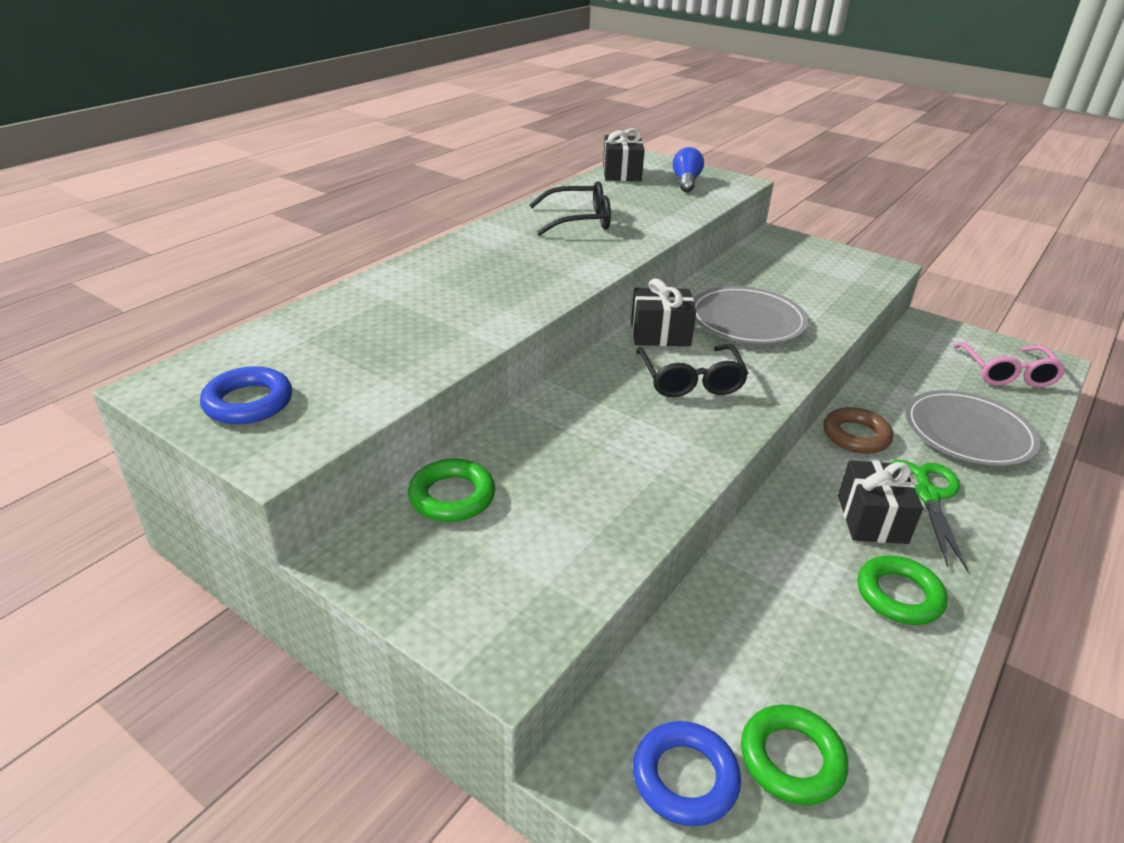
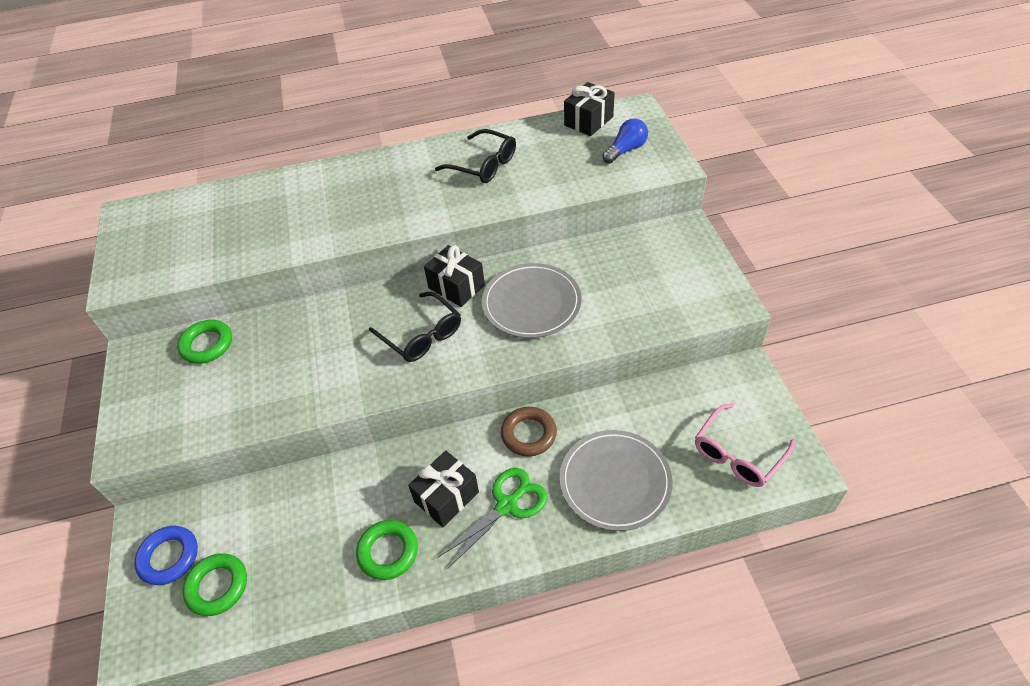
camera: 45 degrees right, 15 degrees up
blue ring [200,366,292,424] -> none
black glasses [636,344,749,397] -> black glasses turned 75 degrees counterclockwise [369,292,461,362]

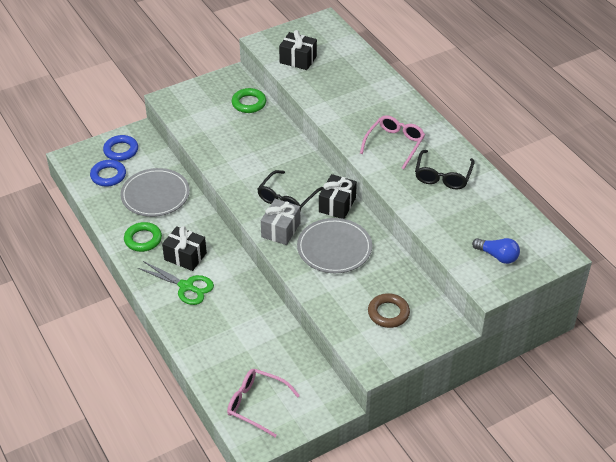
camera: 70 degrees right, 5 degrees down
green ring [182,553,247,616] -> blue ring [90,160,126,187]
brown ring [501,407,557,457] -> brown ring moved to [368,293,410,328]
grey plate [560,430,672,531] -> grey plate moved to [121,168,190,217]
black gift [564,82,615,136] -> black gift moved to [279,30,317,70]
none -> grey gift [261,199,300,245]
none -> pink glasses [360,115,425,169]

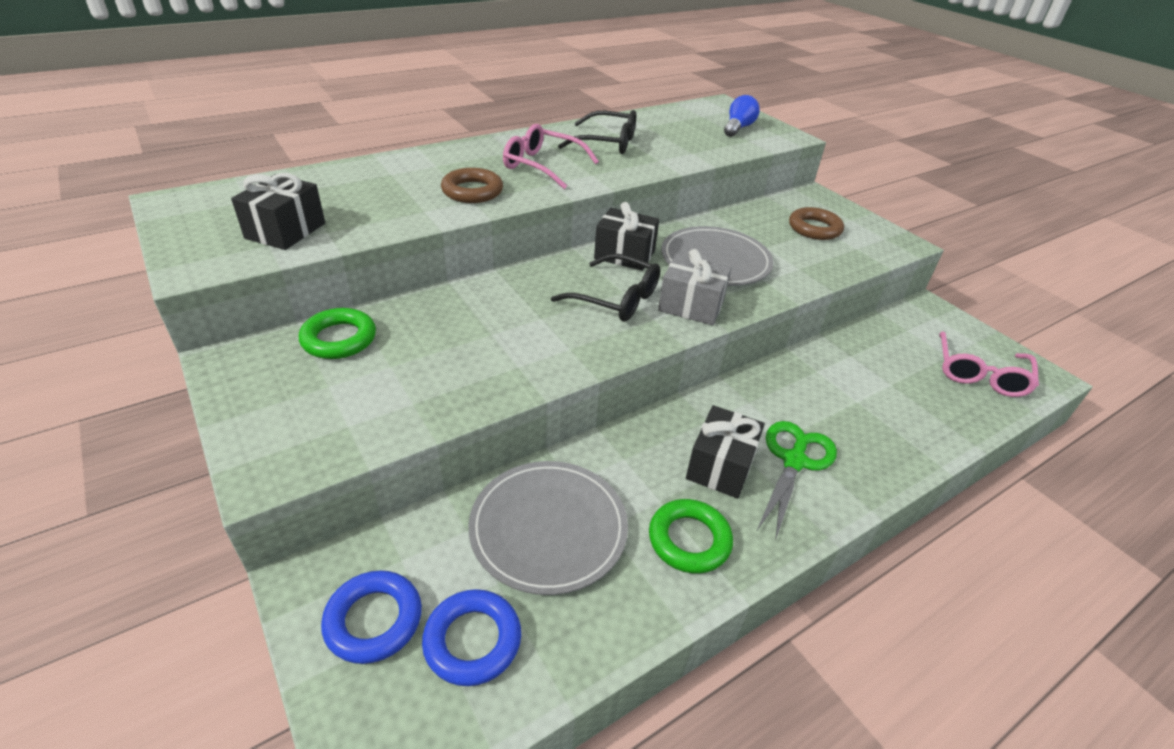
camera: 95 degrees left, 5 degrees down
none -> brown ring [441,168,503,203]

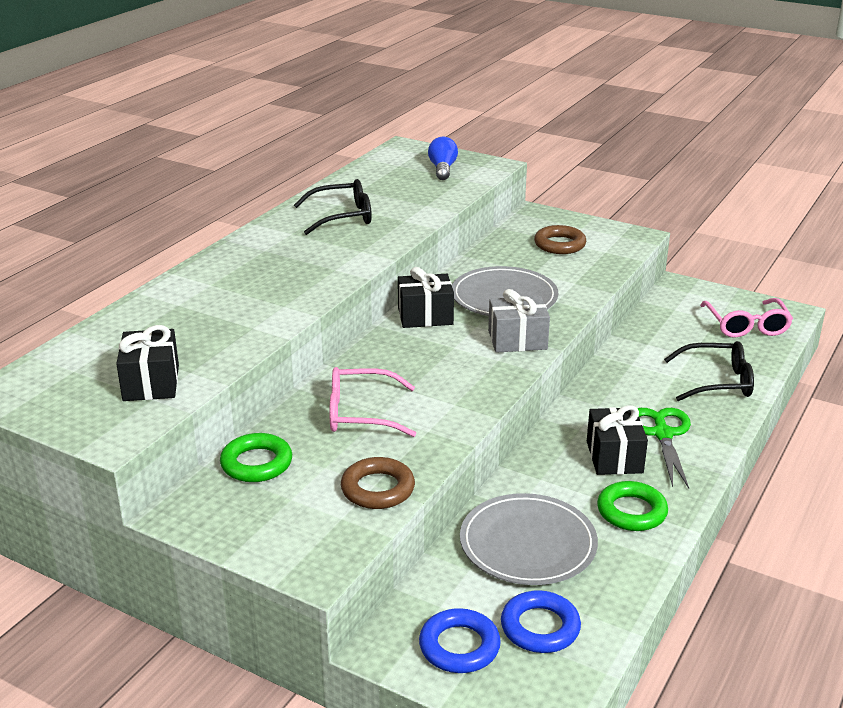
camera: 25 degrees left, 10 degrees down
brown ring [441,168,503,203] -> brown ring moved to [341,457,415,509]
pink glasses [503,124,599,189] -> pink glasses moved to [330,367,416,437]
black glasses [551,254,660,322] -> black glasses moved to [664,341,754,401]

